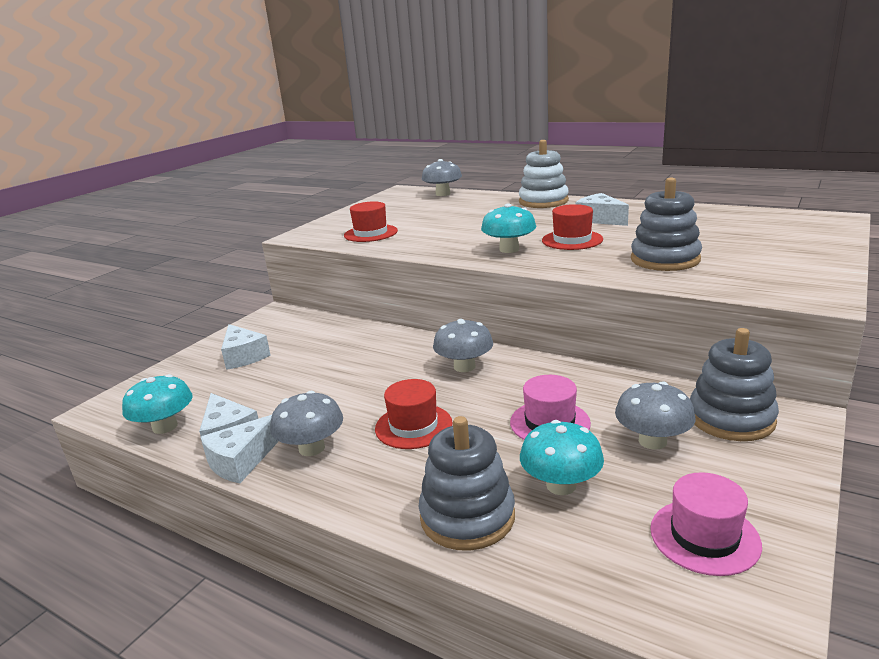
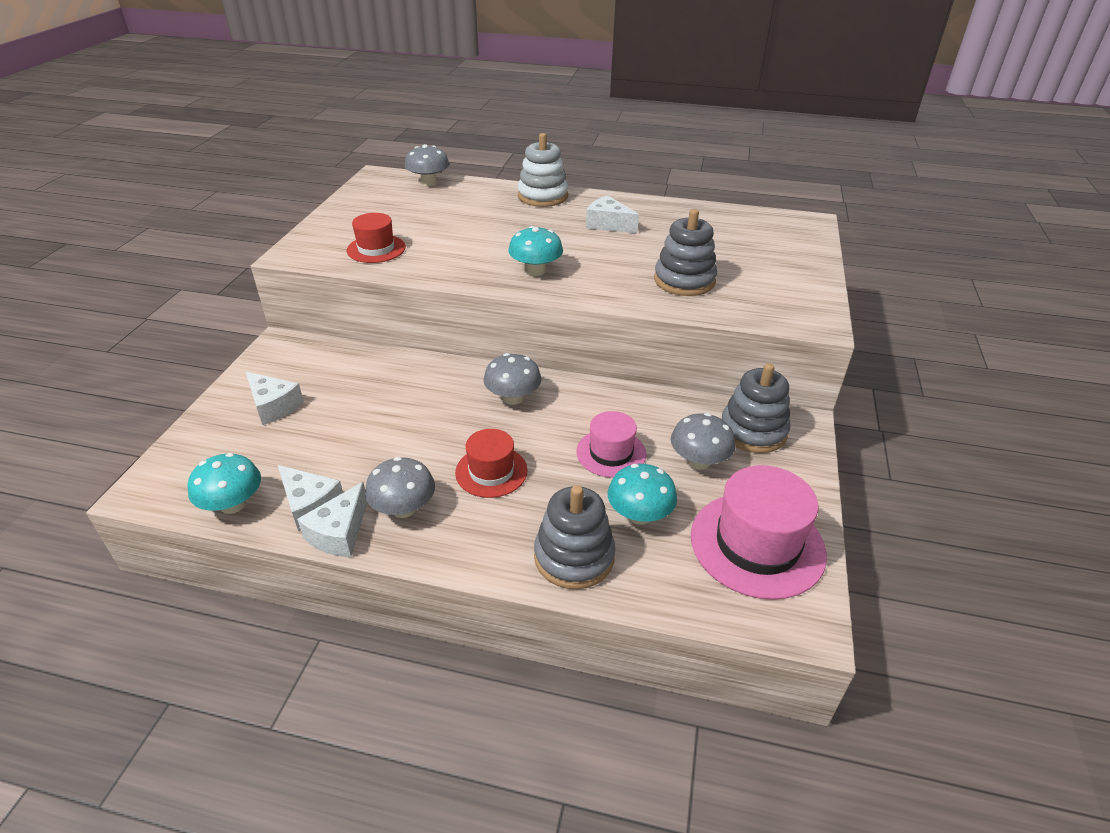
camera: 20 degrees left, 15 degrees up
red hat [542,204,603,250] -> none
pink hat [650,472,762,576] -> pink hat [691,465,827,600], size x1.67

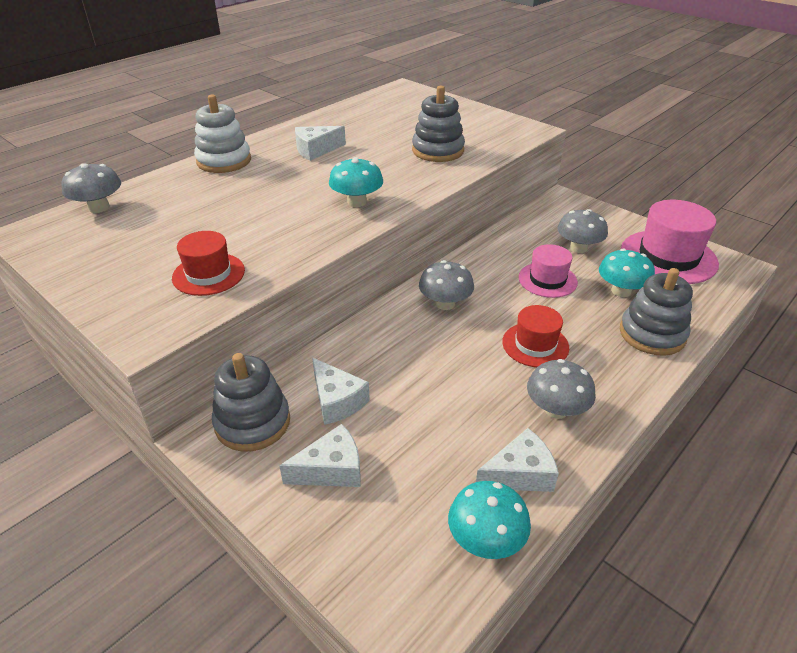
camera: 60 degrees left, 0 degrees up
white cheese [297,482,367,557] -> white cheese moved to [312,358,370,425]
grey stacking toy [722,363,791,453] -> grey stacking toy moved to [212,353,290,452]

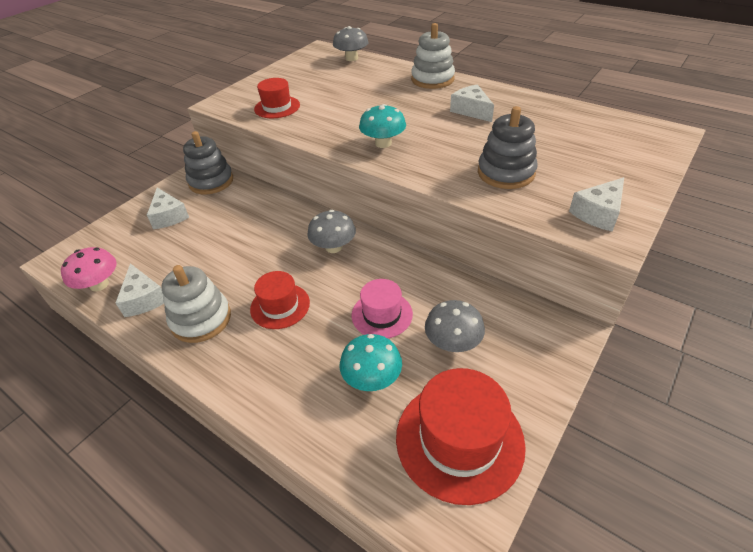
camera: 85 degrees right, 5 degrees up
white cheese [312,358,370,425] -> white cheese moved to [569,177,624,231]
turquoise mushroom [448,481,531,559] -> pink mushroom [61,247,117,292]
grey mushroom [527,359,596,419] -> white stacking toy [161,265,231,343]
grey stacking toy [620,268,693,356] -> none
pink hat [621,200,719,284] -> red hat [396,368,526,505]

